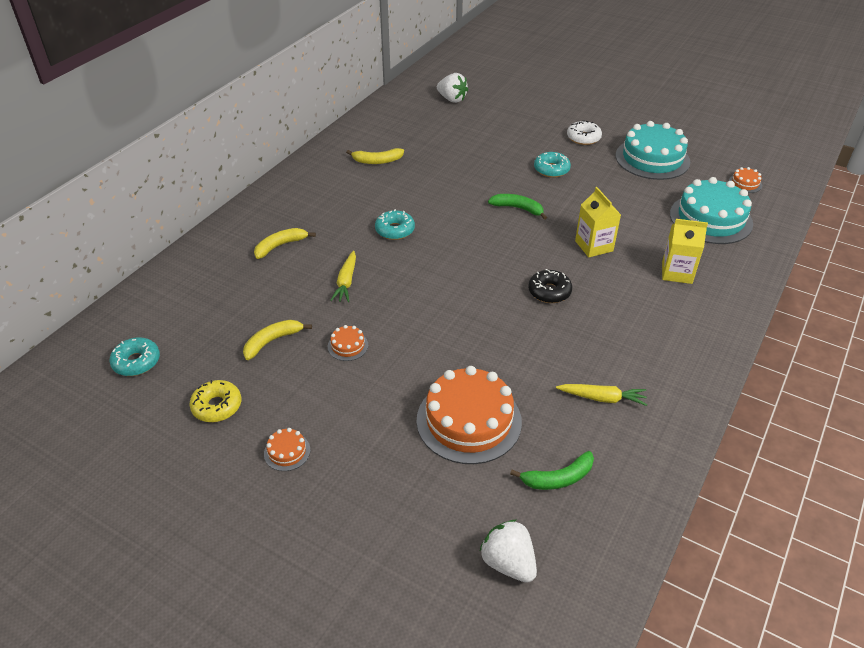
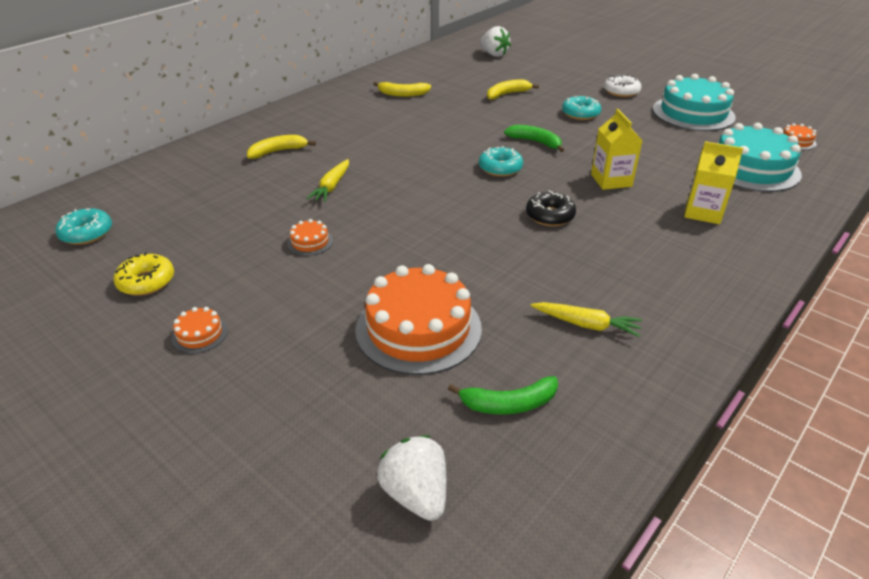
camera: 10 degrees right, 5 degrees down
yellow banana [243,320,312,360] -> yellow banana moved to [487,79,539,100]
turquoise donut [375,209,415,240] -> turquoise donut moved to [479,146,523,177]

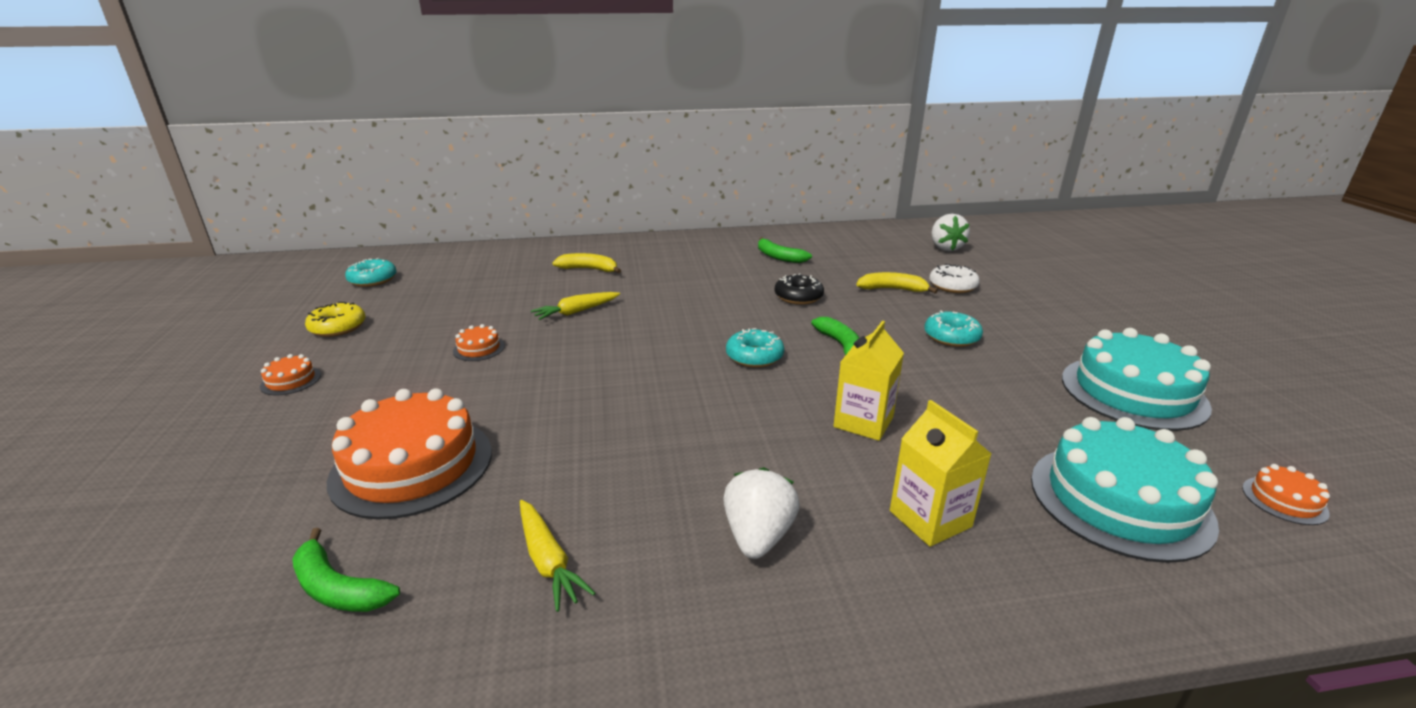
camera: 40 degrees right, 10 degrees down
yellow banana [373,82,431,97] -> green banana [758,237,812,263]
white strawberry [377,435,446,521] -> white strawberry moved to [723,467,800,559]
black donut [526,191,576,226] -> black donut moved to [775,273,824,305]
white donut [604,74,642,97] -> white donut moved to [929,264,980,293]

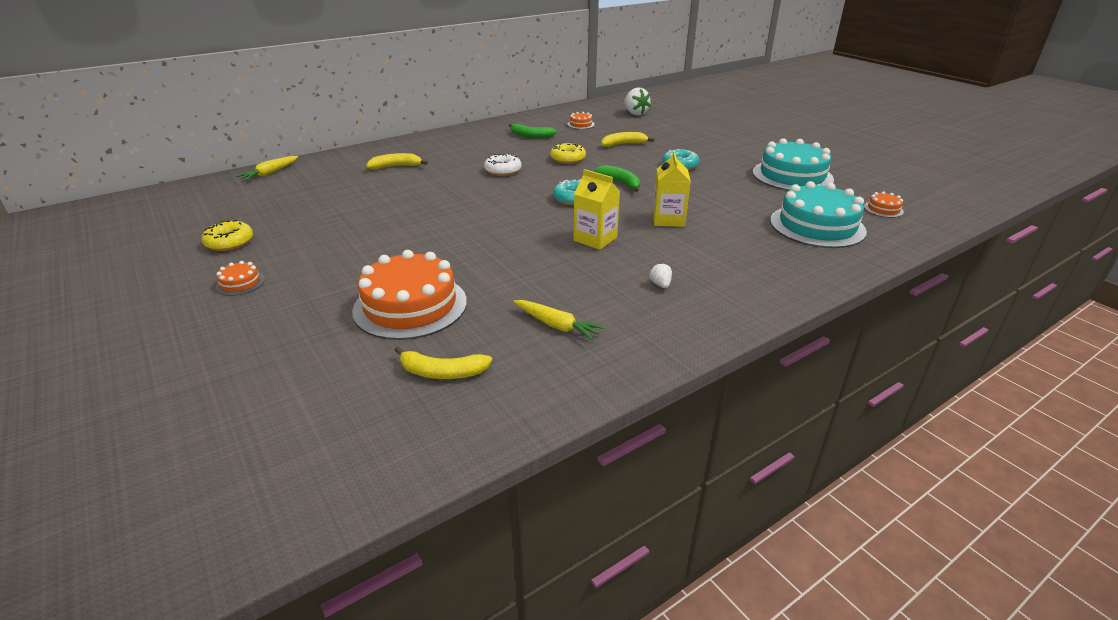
camera: 25 degrees left, 5 degrees up
green banana [292,528,400,612] -> yellow banana [394,346,492,379]
turquoise donut [345,258,397,287] -> none
orange cake [453,324,505,361] -> orange cake moved to [567,112,595,129]
yellow carrot [531,292,620,320] -> yellow carrot moved to [236,156,298,180]
white strawberry [723,467,800,559] -> white strawberry [649,263,672,288], size x0.50
black donut [775,273,824,305] -> yellow donut [550,142,586,164]
yellow carton [890,400,991,547] -> yellow carton moved to [574,169,620,250]
white donut [929,264,980,293] -> white donut moved to [484,154,522,176]

